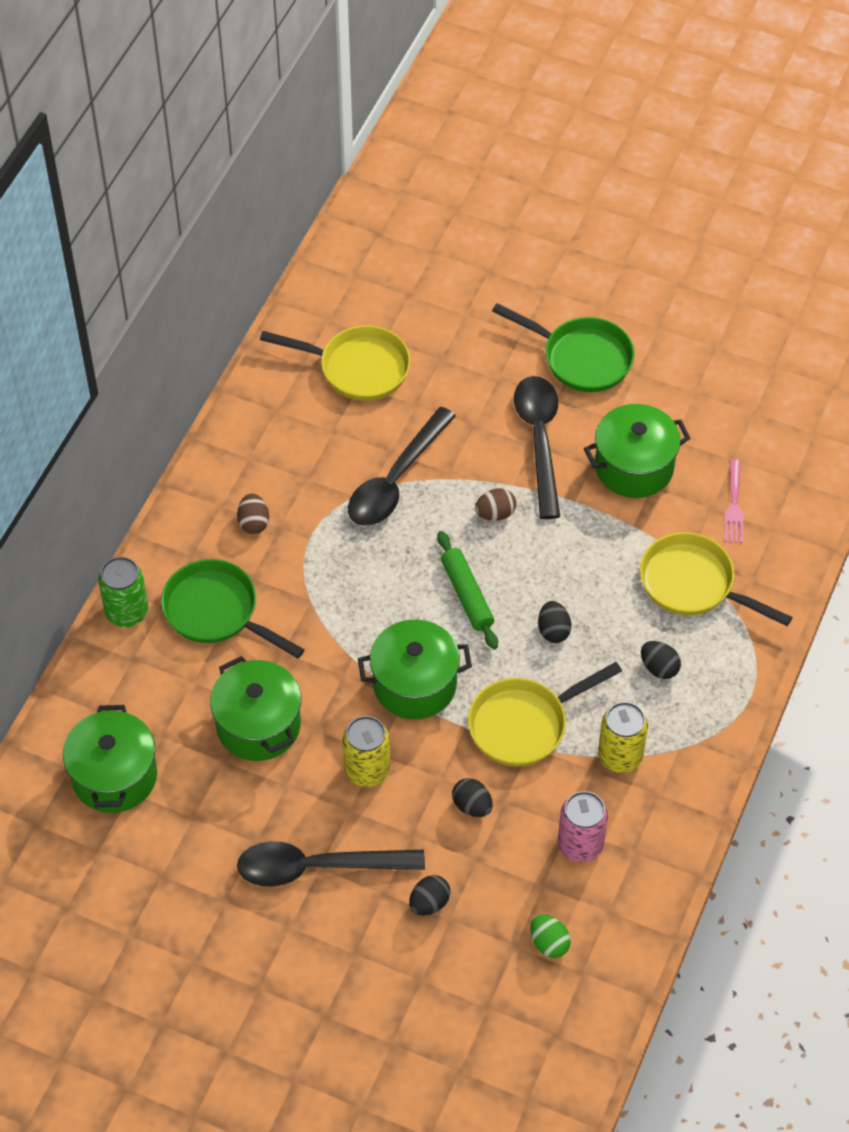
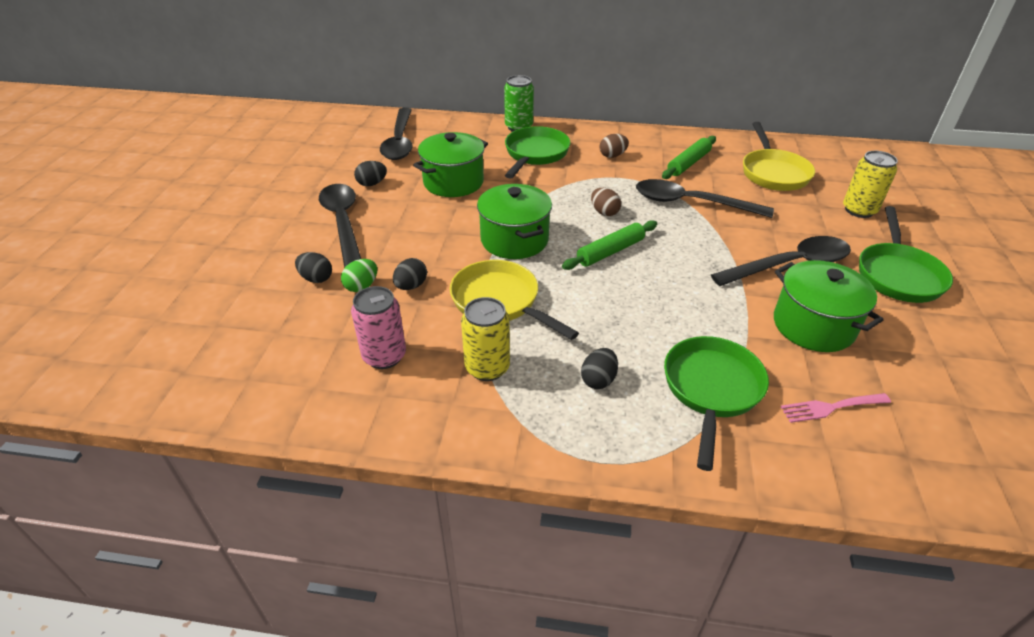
camera: 75 degrees right, 15 degrees down
green pot [63,705,157,813] -> black spoon [380,108,413,160]
yellow can [343,716,390,787] -> yellow can moved to [843,151,898,218]
brown egg [475,488,516,521] -> brown egg moved to [591,188,621,216]
green egg [530,914,571,958] -> green egg moved to [341,259,377,292]
black egg [538,601,571,643] -> black egg moved to [354,161,387,186]
yellow pan [640,532,793,626] -> green pan [664,336,769,471]
none -> green rolling pin [662,136,716,179]

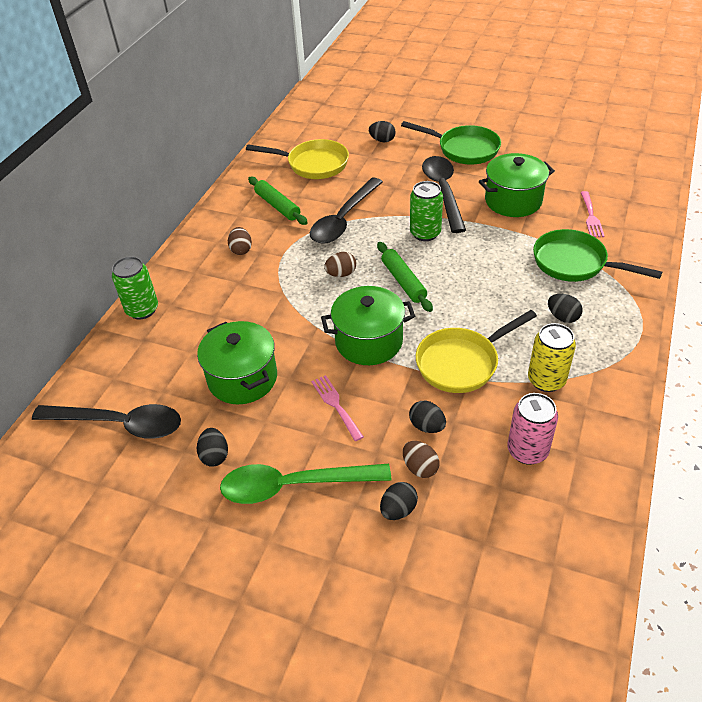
camera: 75 degrees left, 5 degrees up
black spoon [319,184,361,268] -> green spoon [220,464,391,504]
green egg [341,259,377,292] -> brown egg [403,441,440,478]
green pan [505,126,570,179] -> none
yellow can [843,151,898,218] -> black egg [369,121,396,142]
none -> pink fork [311,375,364,441]
none -> green can [410,181,443,241]

